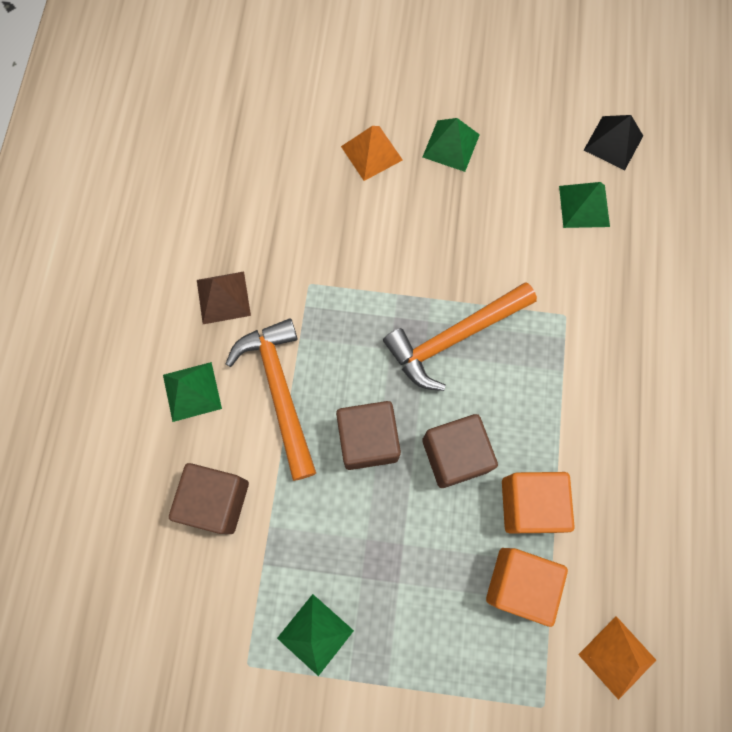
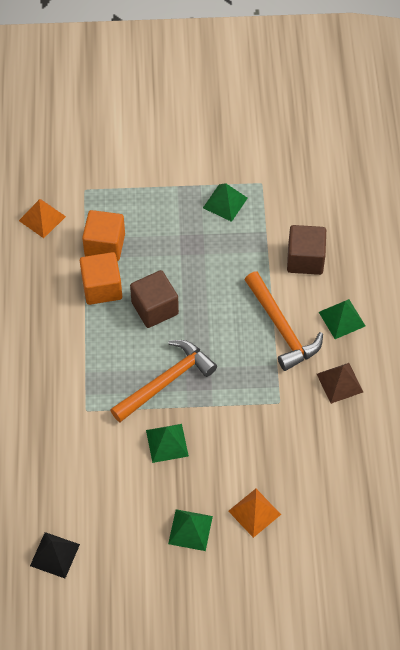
camera: 170 degrees right, 15 degrees down
brown cube [336,401,401,470] -> none
green pyramid [559,182,610,228] -> green pyramid moved to [146,424,189,463]

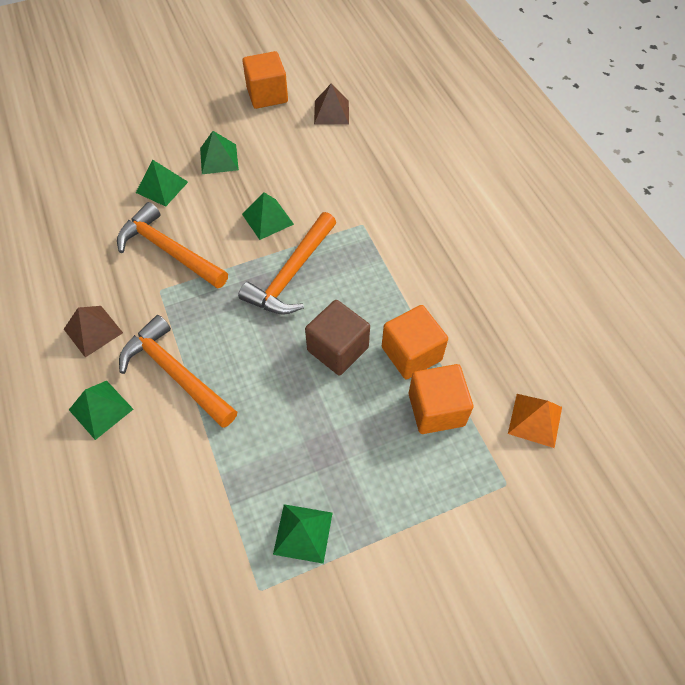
camera: 160 degrees right, 0 degrees up
black pyramid [30,532,80,578] -> brown pyramid [314,83,349,125]
orange pyramid [228,489,281,538] -> green pyramid [136,159,188,207]
brown cube [287,225,326,275] -> none
none -> orange hammer [117,202,228,289]
none -> orange cube [243,51,288,109]

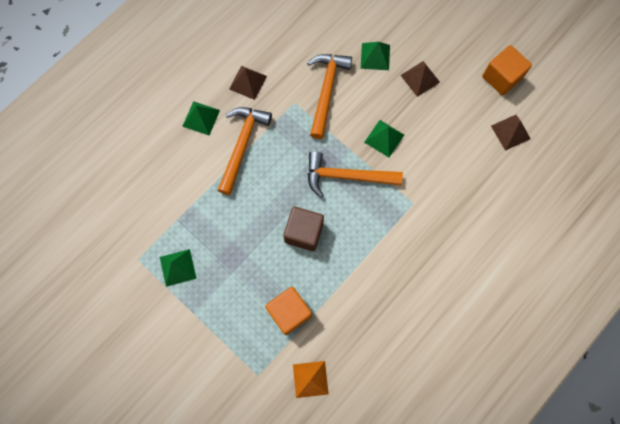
camera: 65 degrees right, 15 degrees up
green pyramid [200,131,239,174] -> brown pyramid [401,61,440,97]
orange cube [382,305,448,380] -> none

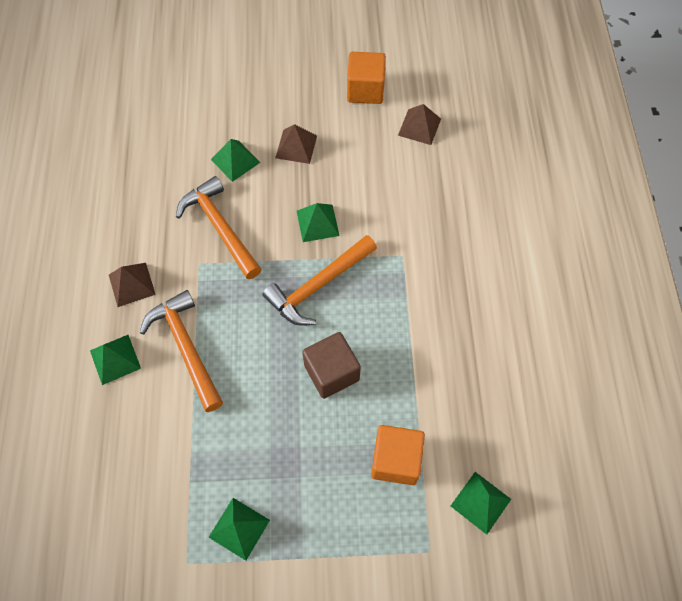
camera: 45 degrees left, 10 degrees down
orange pyramid [293,361,329,398] -> green pyramid [451,472,511,535]

